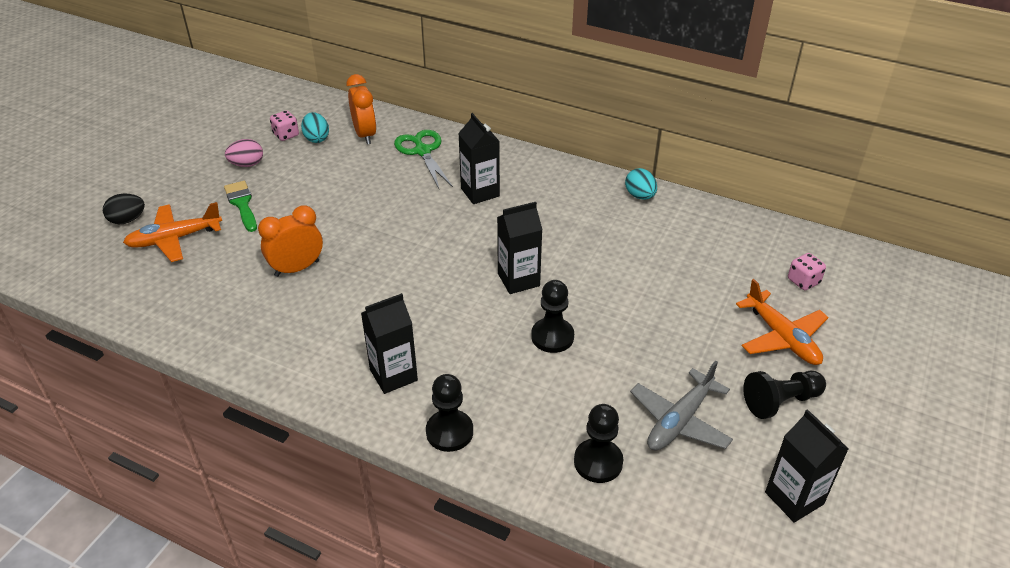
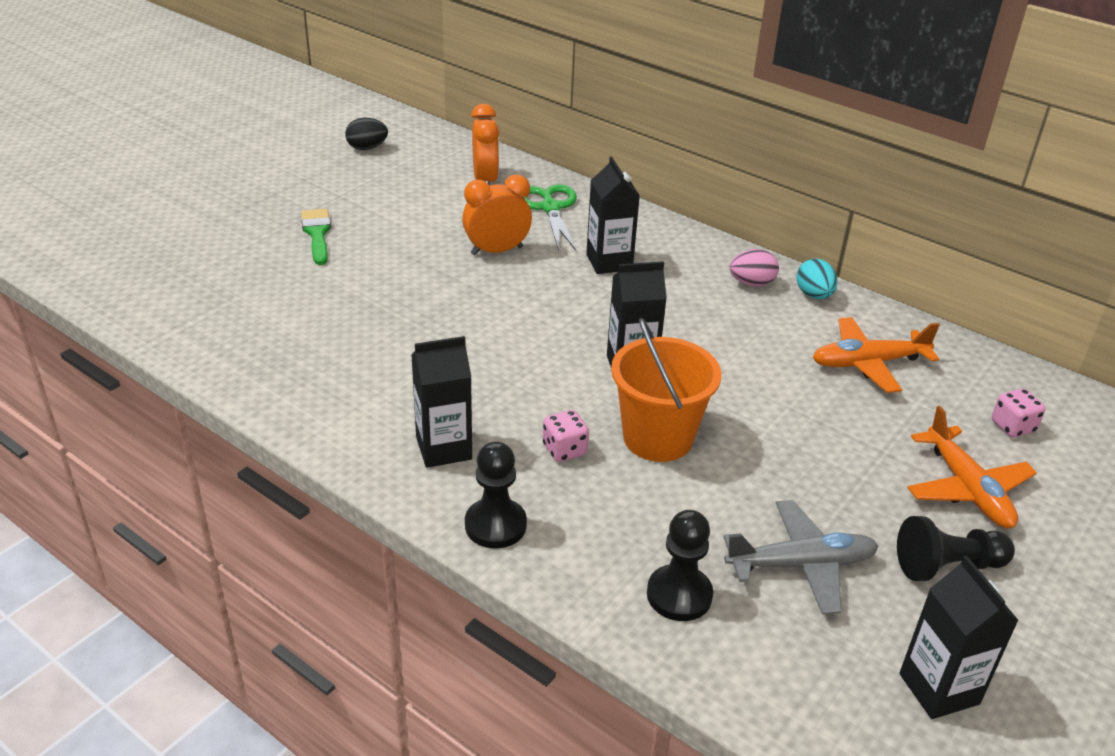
camera: 10 degrees right, 5 degrees down
black egg [103,194,145,225] -> black egg moved to [345,118,388,150]
orange plane [123,202,222,262] -> orange plane moved to [813,317,940,393]
pink egg [225,139,263,167] -> pink egg moved to [730,249,779,287]
orange clock [258,206,323,277] -> orange clock moved to [462,175,532,255]
pink dice [270,110,299,141] -> pink dice moved to [543,410,589,462]
turquoise egg [301,112,329,143] -> none
black pawn [531,280,574,353] -> orange bucket [611,318,721,462]
grey plane [630,361,733,451] -> grey plane turned 150 degrees counterclockwise [724,500,879,615]

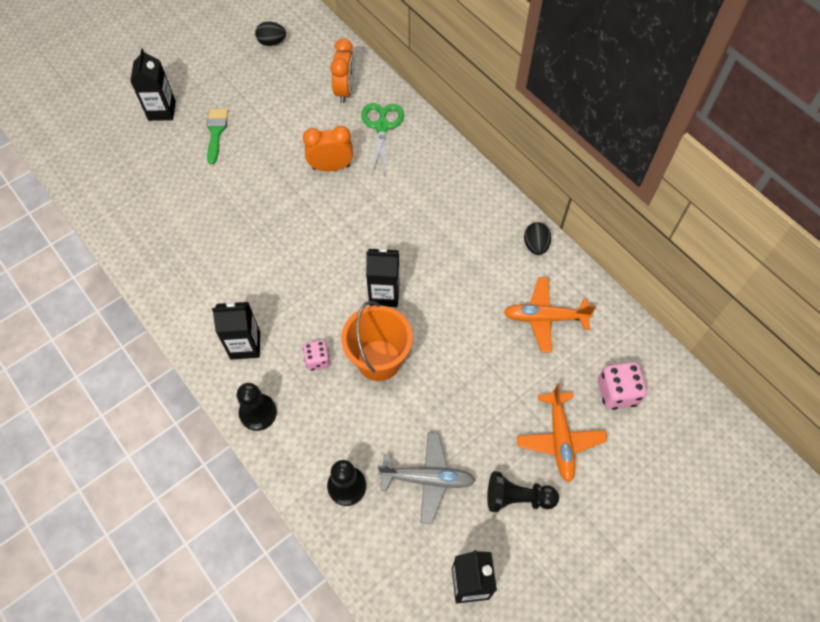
camera: 15 degrees right, 25 degrees up
black carton [586,156,640,274] -> black carton moved to [130,48,176,121]
pink egg [730,249,779,287] -> none
turquoise egg [797,259,838,299] -> black egg [524,222,551,255]
pink dice [992,389,1046,437] -> pink dice [598,362,647,410], size x1.56

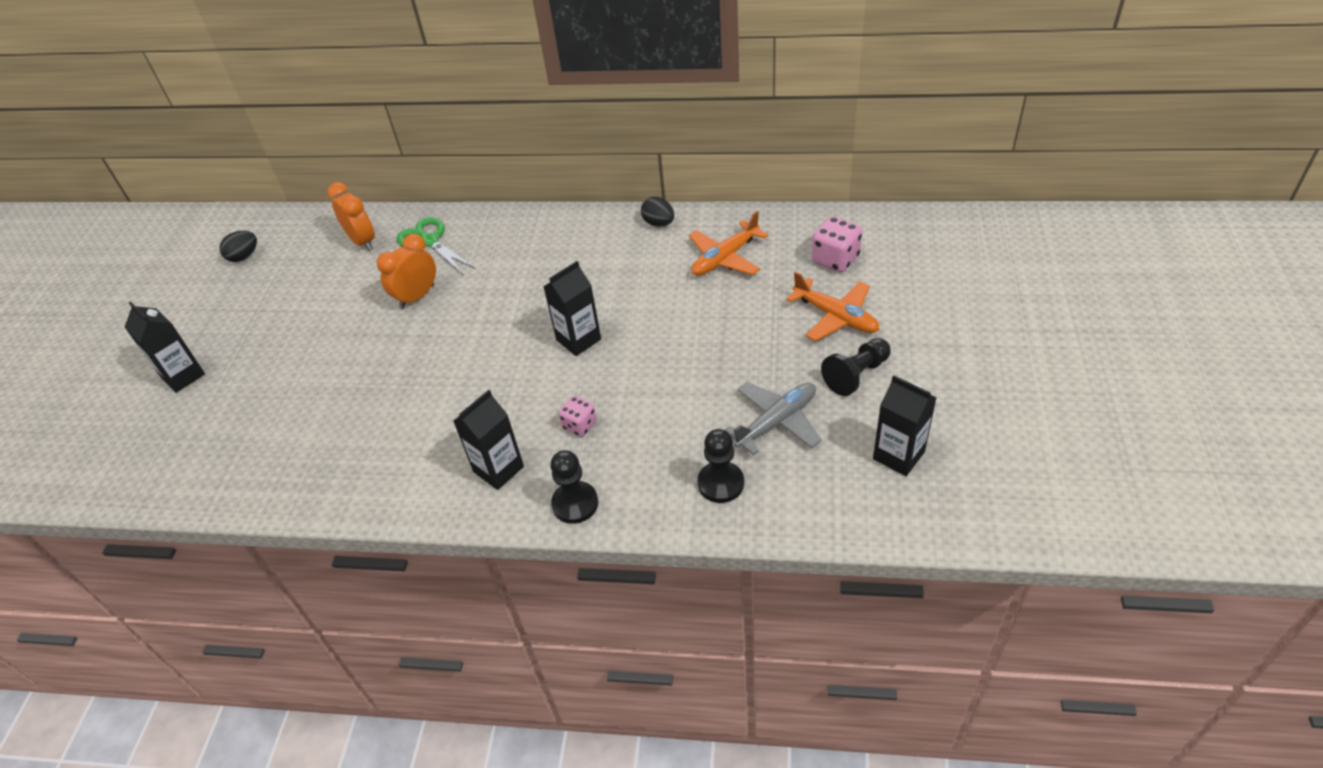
camera: 40 degrees left, 15 degrees down
green brush [207,109,228,164] -> none
orange bucket [341,301,413,381] -> none

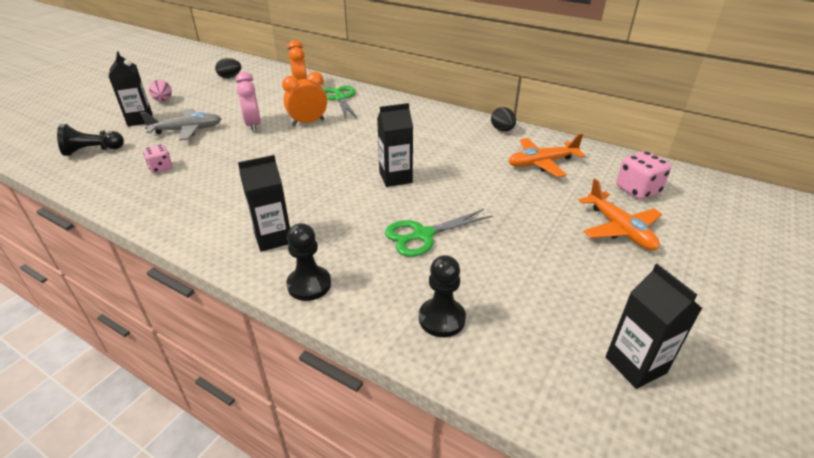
camera: 20 degrees right, 10 degrees down
pink dice [559,396,597,437] -> pink dice moved to [143,144,172,173]
grey plane [724,382,822,455] -> grey plane moved to [140,108,221,141]
black pawn [821,338,891,396] -> black pawn moved to [57,124,124,156]
none -> pink egg [149,80,172,101]
none -> pink clock [236,72,261,132]
none -> green scissors [385,209,493,257]

